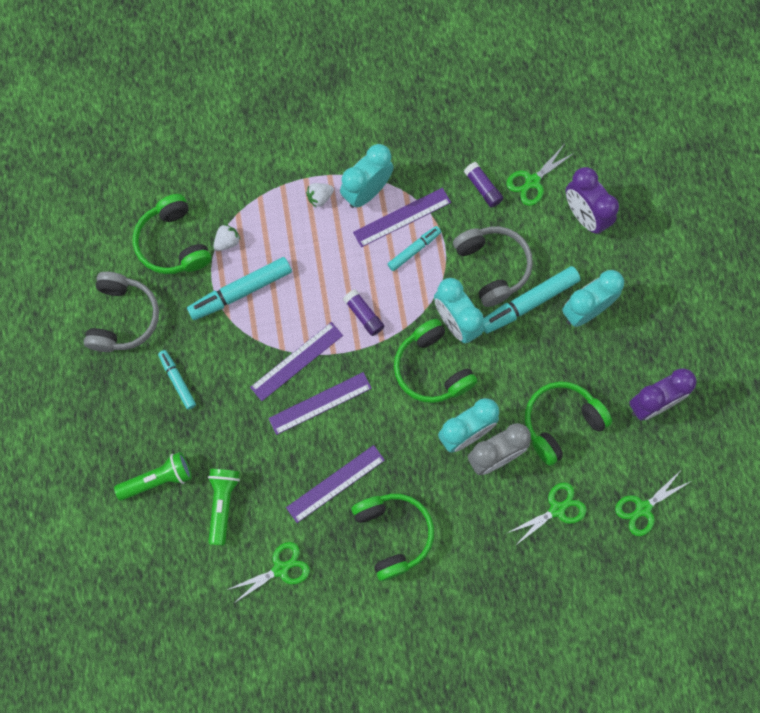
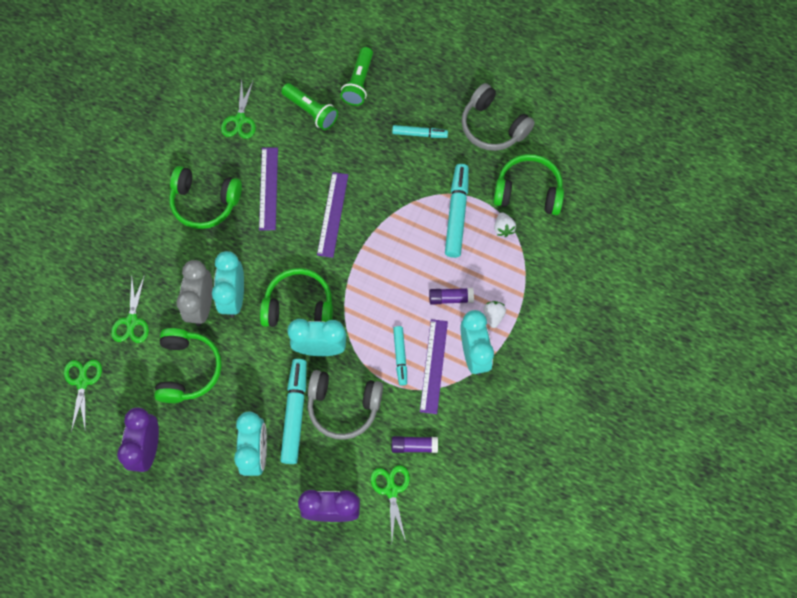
camera: 125 degrees right, 5 degrees down
purple ruler [250,322,343,401] -> none
purple glue stick [343,289,384,336] -> purple glue stick moved to [429,288,474,305]

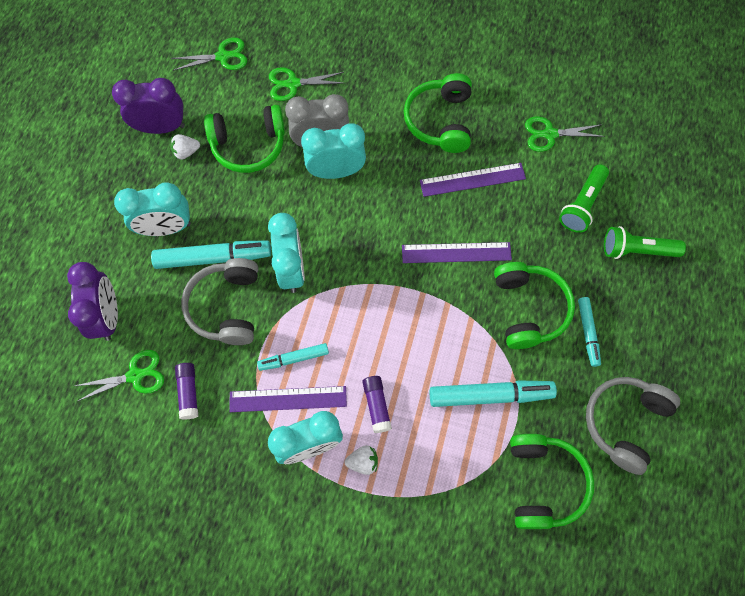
camera: 80 degrees right, 0 degrees up
green headphones [260,268,333,327] -> green headphones moved to [494,262,575,349]
white strawberry [494,212,516,237] -> white strawberry moved to [170,134,200,160]

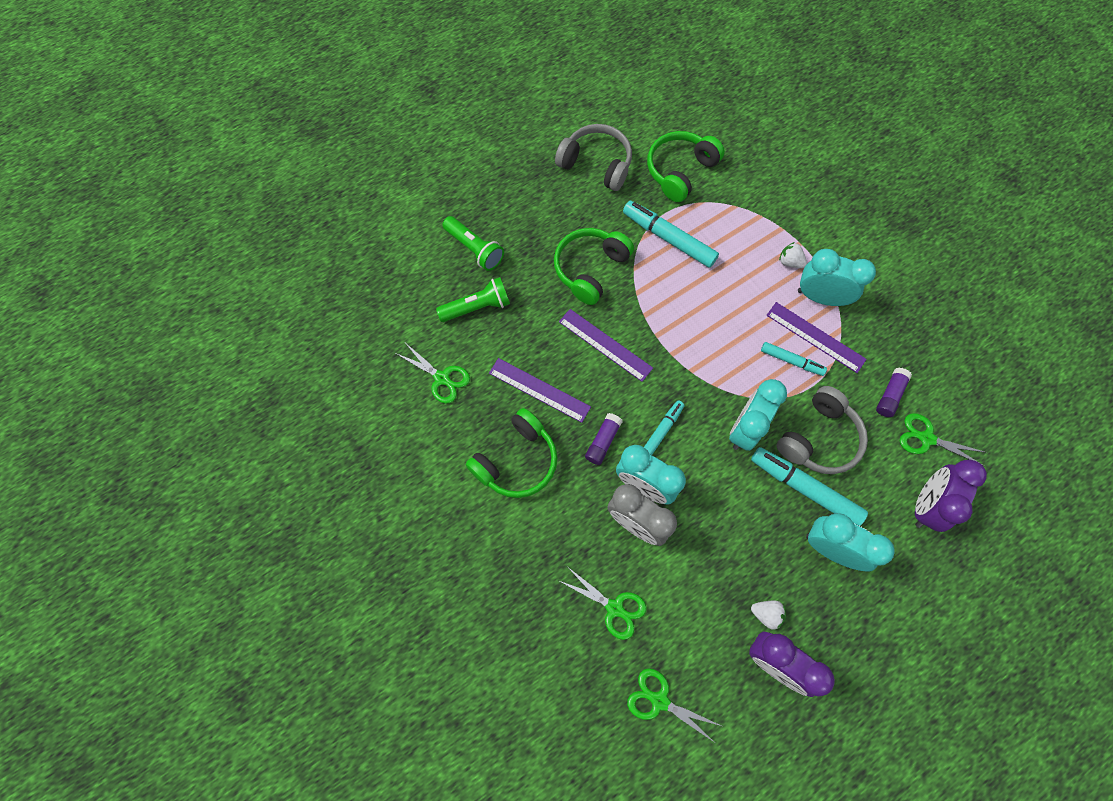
camera: 140 degrees left, 0 degrees up
green headphones [204,105,285,173] -> none
purple glue stick [362,376,392,433] -> purple glue stick moved to [585,413,623,465]
turquoise marker [578,297,601,367] -> turquoise marker moved to [644,400,685,455]
grey headphones [586,377,680,475] -> grey headphones turned 135 degrees counterclockwise [555,124,632,191]

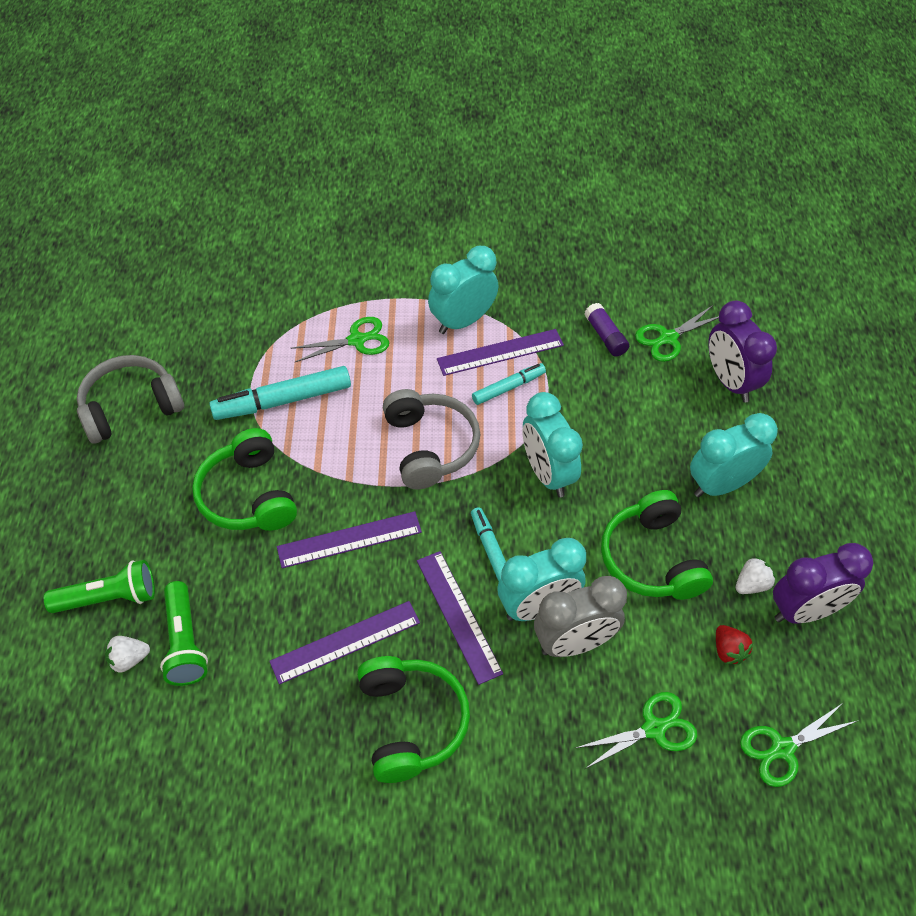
camera: 55 degrees left, 15 degrees down
green scissors [395,344,470,404] -> green scissors moved to [290,317,390,362]
green flashlight [436,277,510,322] -> green flashlight turned 150 degrees clockwise [160,581,208,686]
purple glue stick [585,413,623,465] -> purple ruler [417,551,503,685]
green headphones [647,131,725,202] -> green headphones moved to [601,490,713,600]
turquoise marker [751,447,868,526] -> none
grey headphones [776,386,868,474] -> grey headphones moved to [383,389,480,489]
white strawberry [779,242,807,268] -> white strawberry moved to [105,636,150,674]
none -> red strawberry [716,625,753,665]

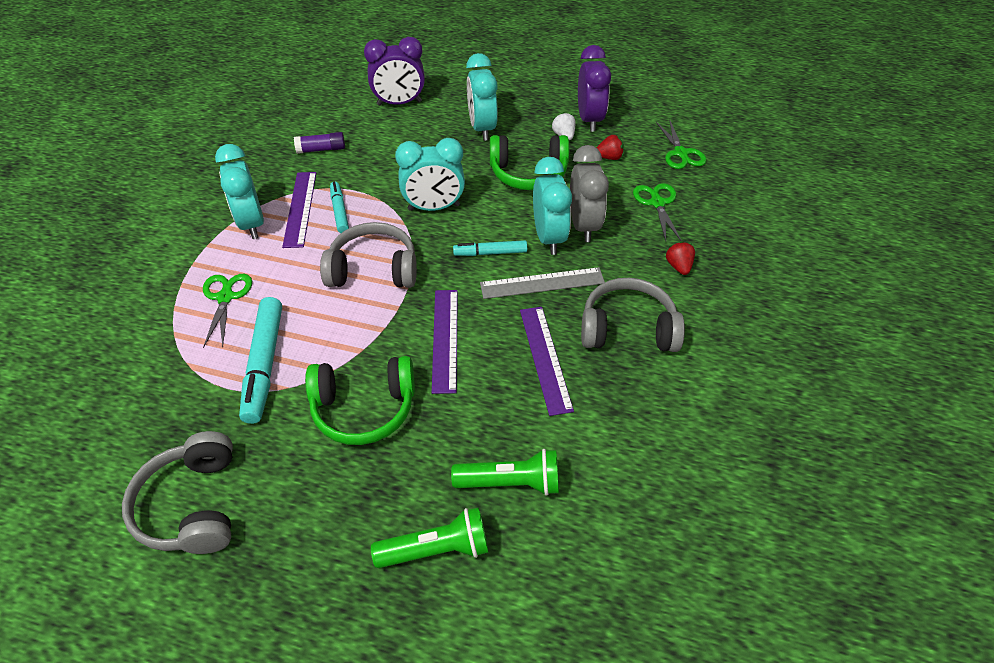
camera: 75 degrees left, 5 degrees down
green flashlight [44,560,155,613] -> green flashlight turned 75 degrees clockwise [371,507,489,568]
white strawberry [105,636,150,674] -> none
green headphones [357,656,470,783] -> grey headphones [581,278,685,352]
purple ruler [417,551,503,685] -> grey ruler [480,267,605,299]
green scissors [635,305,719,362] -> none
none -> red strawberry [666,241,695,275]

